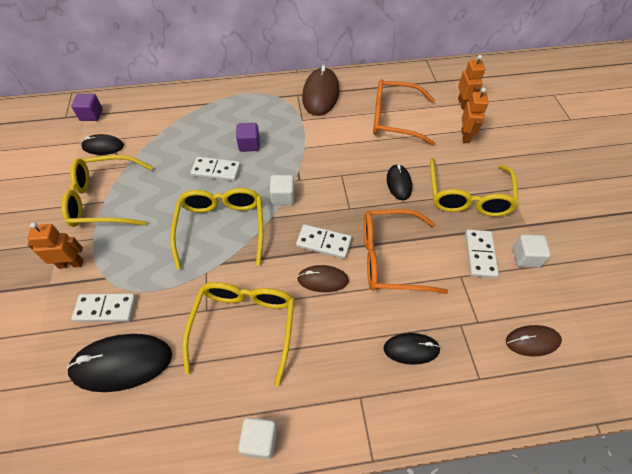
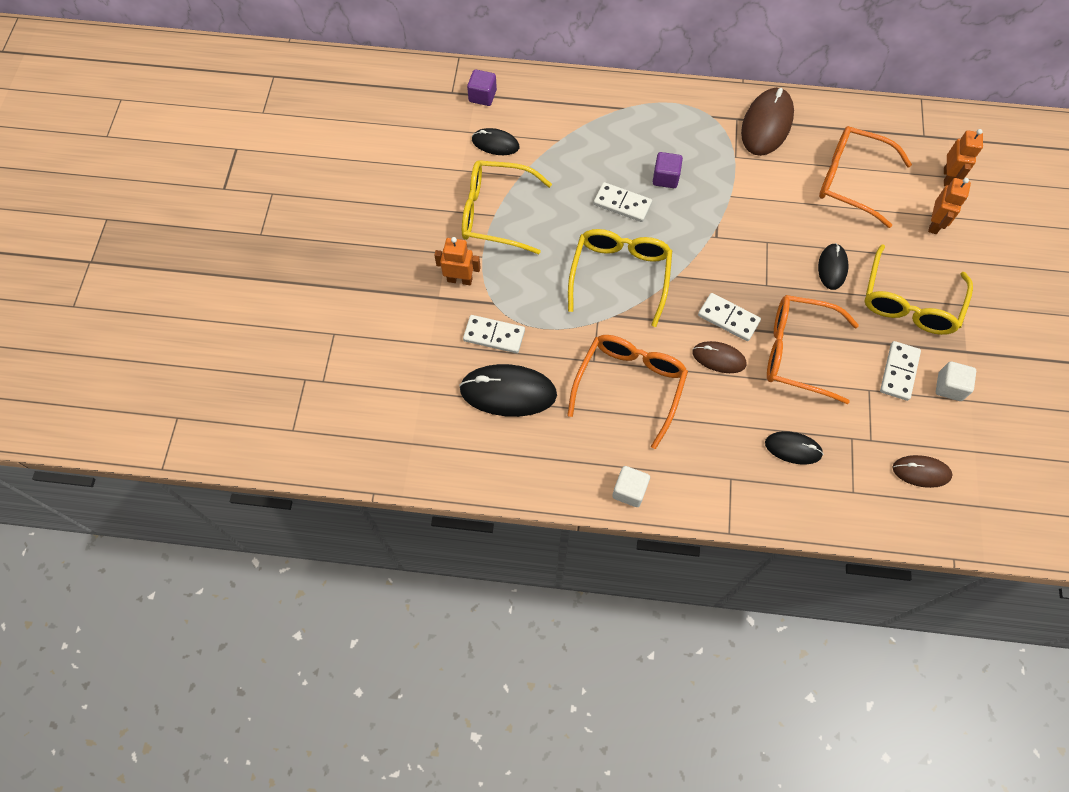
camera: 15 degrees right, 10 degrees up
yellow glasses [182,282,295,386] -> orange glasses [567,335,688,449]
white cube [270,175,294,205] -> none

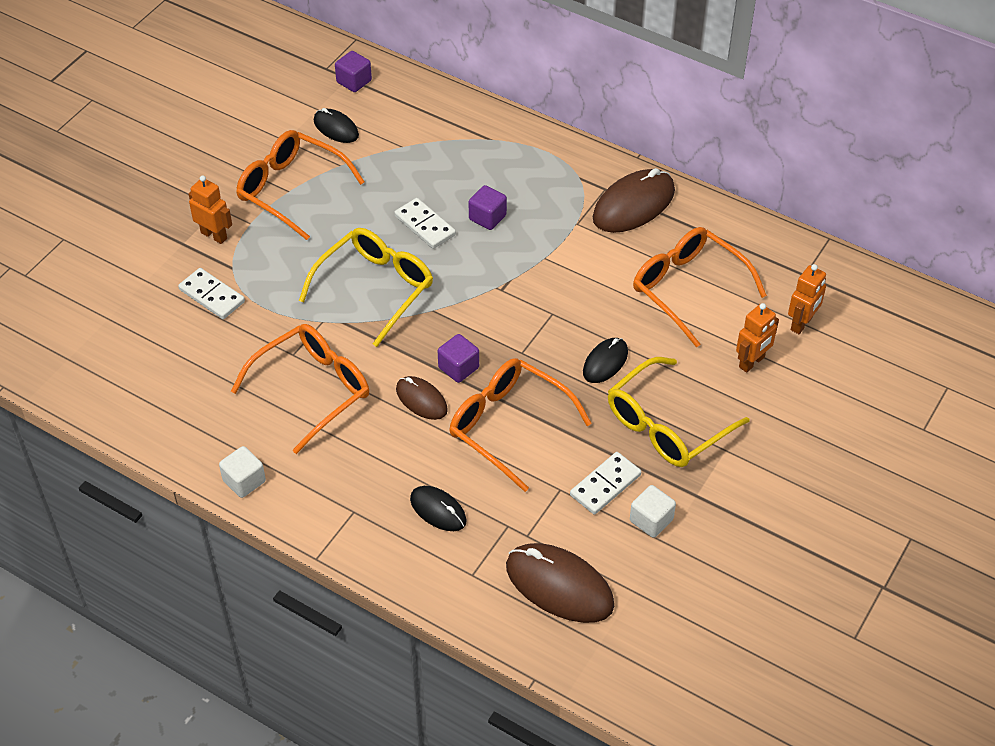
camera: 25 degrees right, 15 degrees down
black mouse [459,364,557,417] -> none
yellow glasses [462,160,552,254] -> orange glasses [236,130,364,240]
white domino [698,293,761,341] -> purple cube [438,334,479,383]
brown mouse [892,455,953,488] -> brown mouse [506,543,614,623], size x1.74

